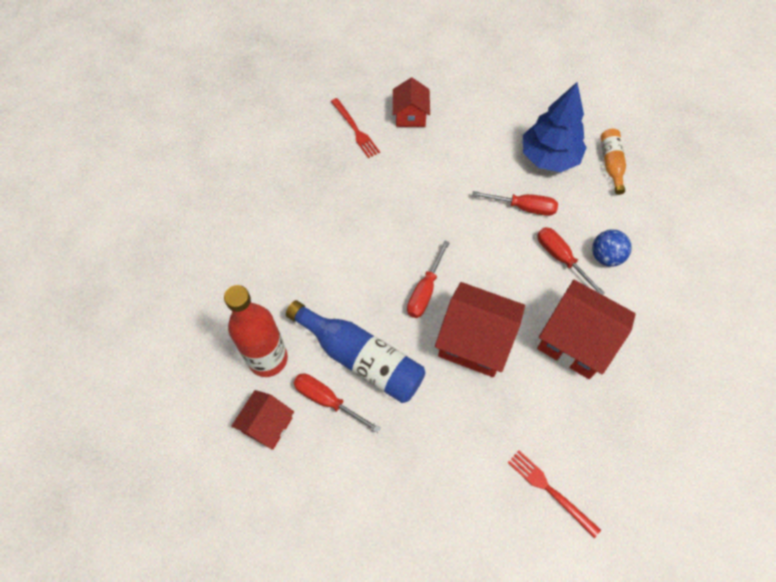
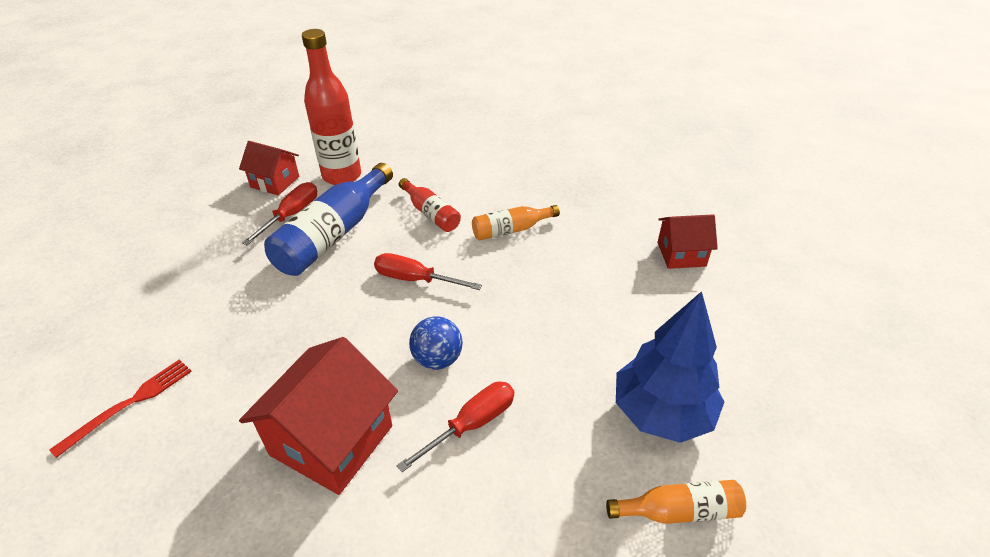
camera: 85 degrees right, 20 degrees down
red fork [331,98,380,158] -> none
red house [435,282,525,377] -> none
red screwdriver [472,191,558,216] -> none
blue ball [592,230,632,267] -> blue ball moved to [409,316,463,370]
none -> red bottle [399,178,461,232]
none -> orange bottle [472,205,560,240]

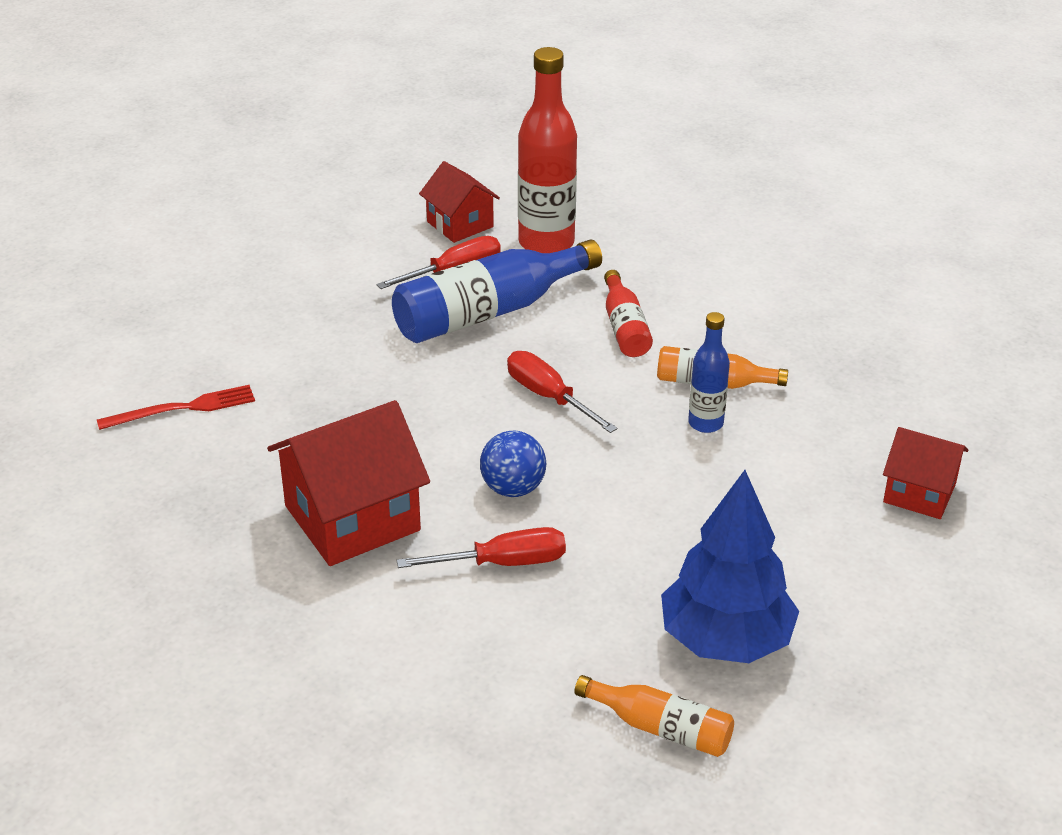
camera: 30 degrees right, 5 degrees down
none -> blue bottle [688,312,730,433]

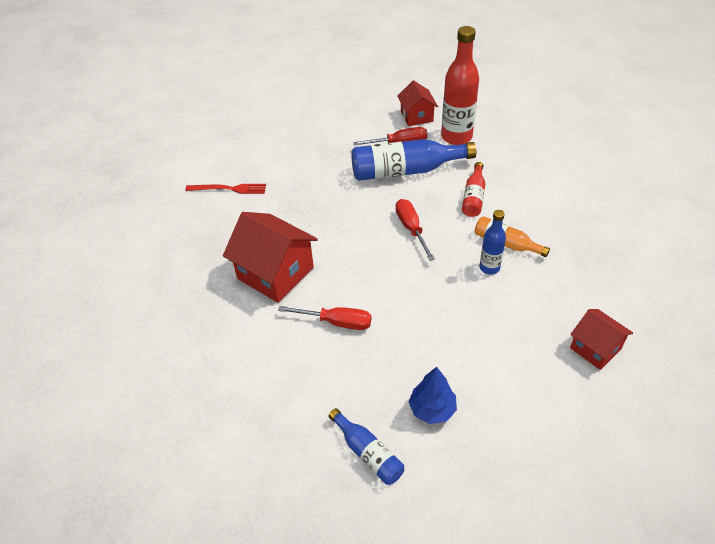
camera: 25 degrees right, 10 degrees up
red house [267,400,430,566] -> red house turned 45 degrees clockwise [223,212,318,303]
blue ball [480,430,546,497] -> none
orange bottle [575,675,734,757] -> blue bottle [329,408,404,485]
blue tree [661,470,799,663] -> blue tree [409,367,457,424], size x0.59

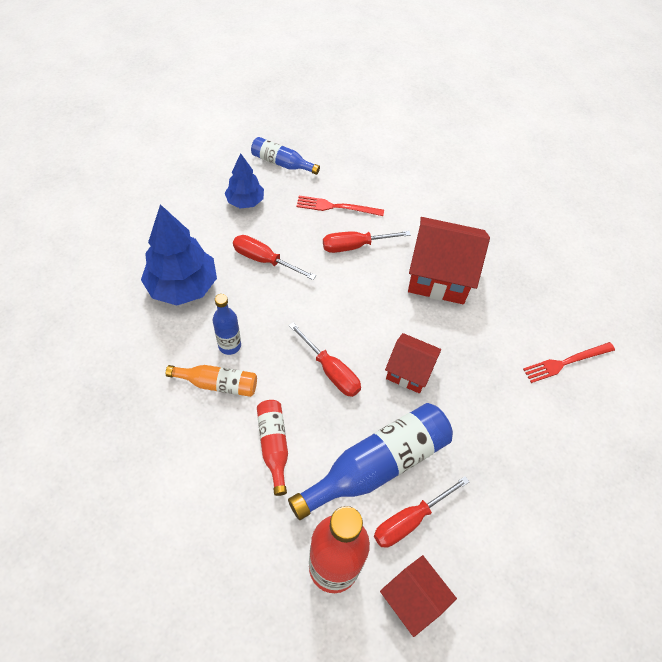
camera: 150 degrees right, 10 degrees up
red house [570,309,633,370] -> red house moved to [385,333,441,394]
none -> blue tree [141,204,217,306]
none -> red screwdriver [233,235,316,280]
none -> red fork [296,196,384,216]

